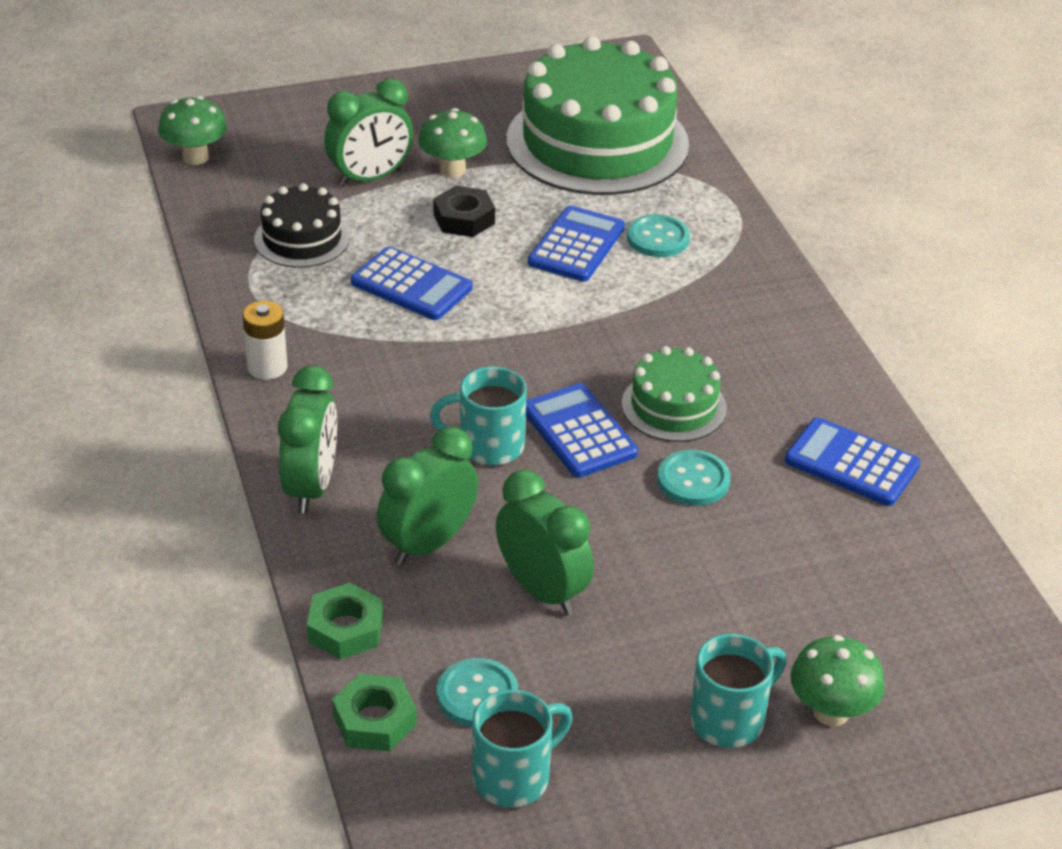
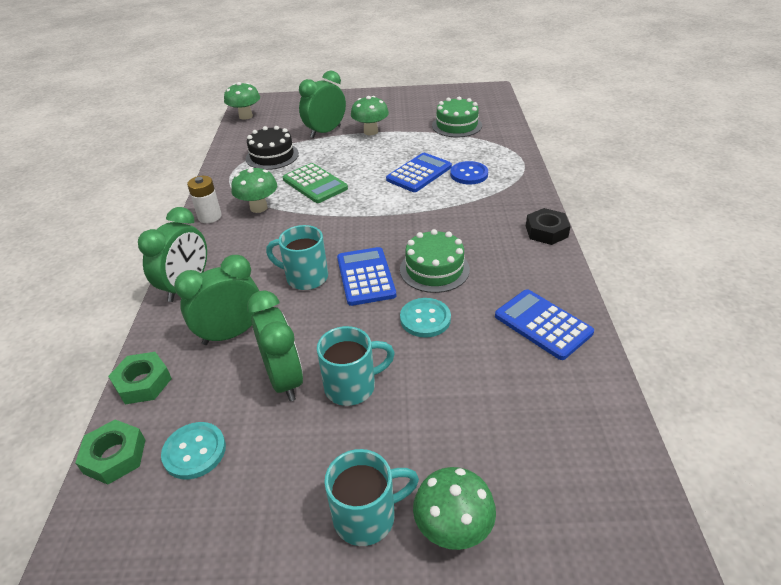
camera: 20 degrees right, 0 degrees up
green clock [324,78,413,187] -> green clock turned 150 degrees clockwise [299,70,346,138]
blue calculator [351,246,472,320] -> green calculator [283,163,348,203]
black nut [433,186,495,237] -> black nut moved to [526,208,571,245]
turquoise mug [472,689,572,807] -> turquoise mug moved to [317,326,395,406]
green cake [506,36,689,195] -> green cake [432,96,482,137], size x0.49
turquoise button [627,214,690,257] -> blue button [450,161,488,185]
none -> green mushroom [231,167,277,213]

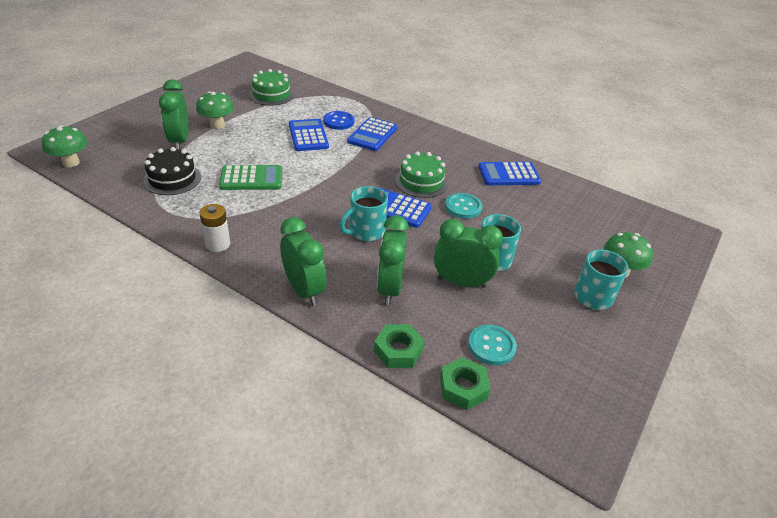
camera: 60 degrees left, 0 degrees up
green mushroom [231,167,277,213] -> none
black nut [526,208,571,245] -> none
none -> blue calculator [347,117,397,151]

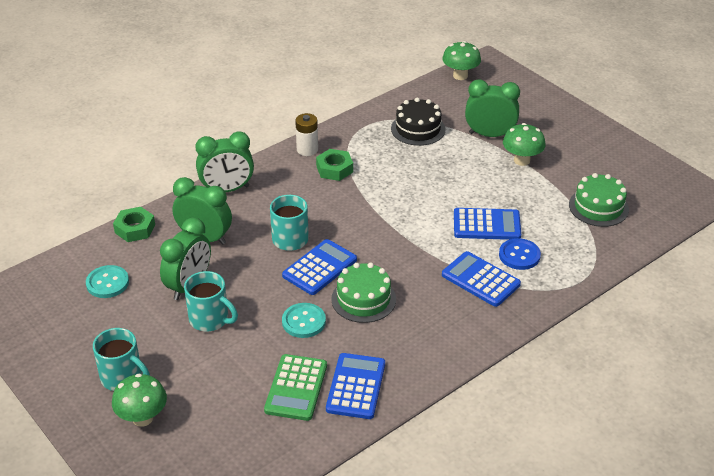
camera: 110 degrees right, 0 degrees up
green calculator [219,165,282,190] -> green calculator moved to [264,354,327,421]
green nut [440,357,490,410] -> green nut moved to [316,149,353,181]

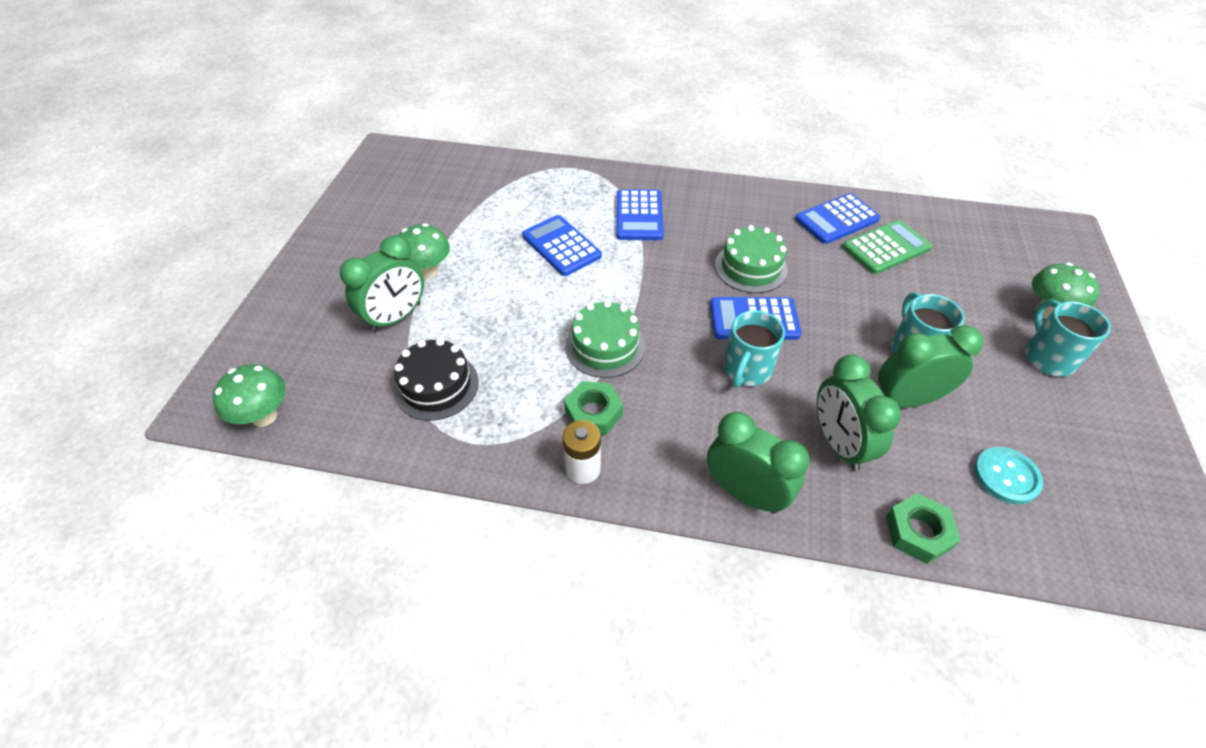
camera: 130 degrees left, 10 degrees up
turquoise button [282,303,326,338] -> none
green clock [465,79,520,137] -> green clock turned 105 degrees counterclockwise [340,235,424,333]
blue button [499,238,541,270] -> none
green cake [569,173,629,227] -> green cake moved to [565,300,645,378]

